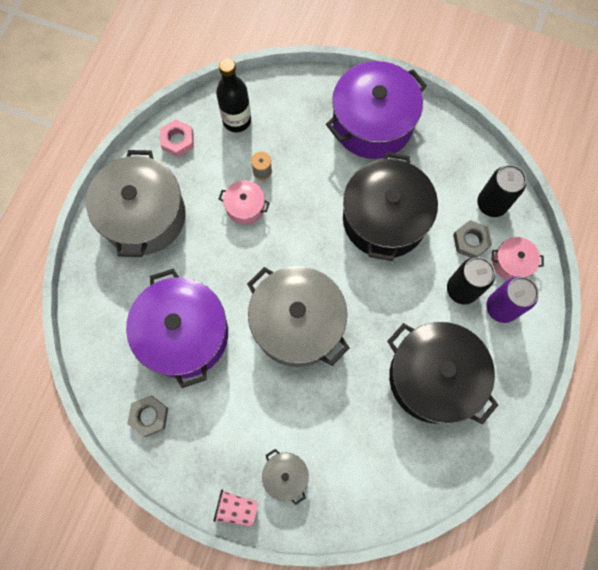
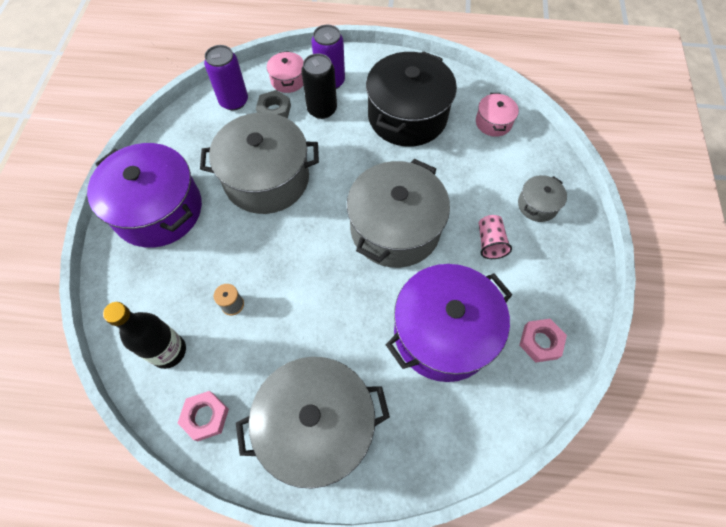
camera: 105 degrees left, 10 degrees down
grey nut [127,395,168,437] -> pink nut [519,319,567,362]
pink cup [213,489,258,527] -> pink cup moved to [479,215,512,259]
pink pot [219,180,270,225] -> pink pot moved to [476,93,519,137]
black pot [343,152,438,261] -> grey pot [200,113,319,214]
black can [477,165,526,217] -> purple can [204,45,248,110]

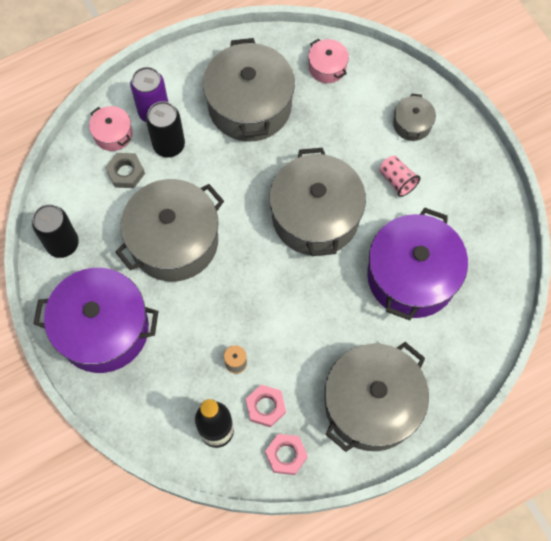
camera: 35 degrees left, 5 degrees up
purple can [204,45,248,110] -> none
black pot [366,51,457,147] -> grey pot [203,38,295,141]
pink nut [519,319,567,362] -> pink nut moved to [246,385,286,427]
none -> black can [32,204,79,258]

